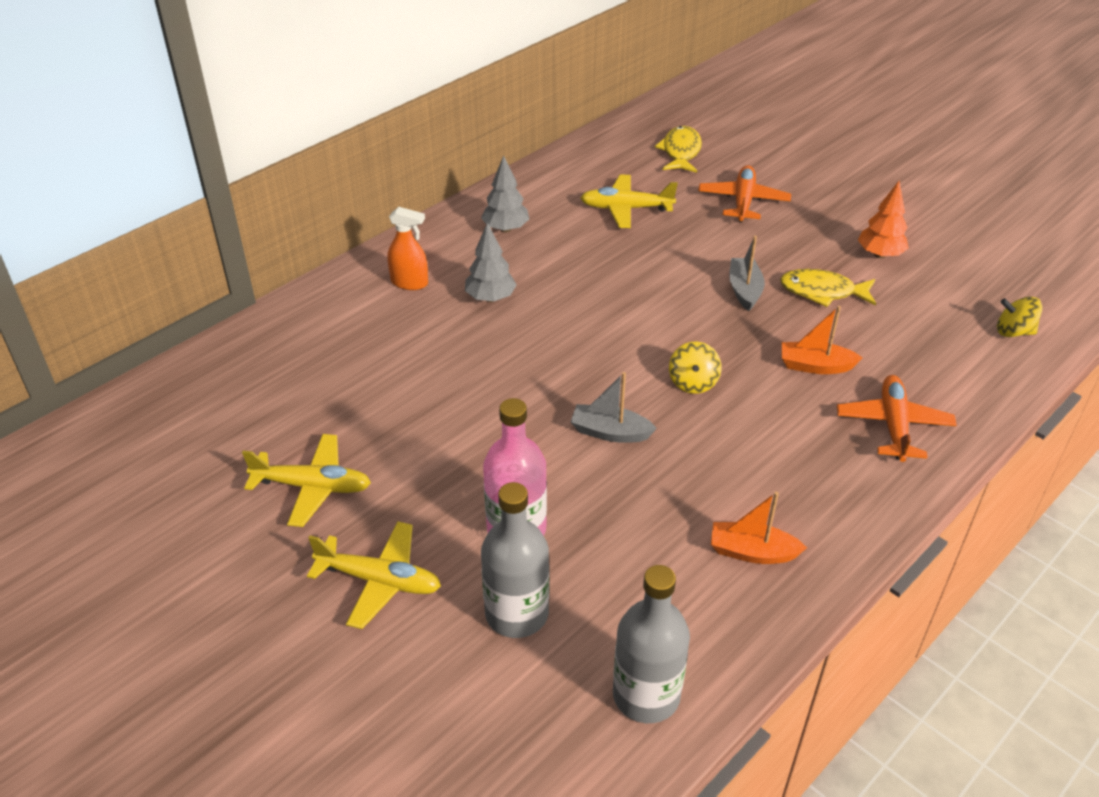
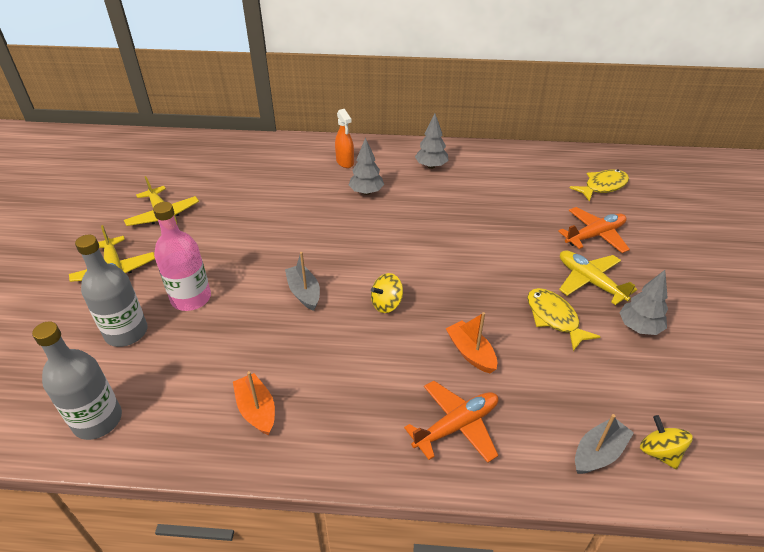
camera: 50 degrees right, 0 degrees up
yellow plane [580,174,678,228] -> yellow plane moved to [559,250,637,305]
grey boat [729,236,765,311] -> grey boat moved to [575,414,634,474]
orange tree [858,181,909,258] -> grey tree [620,270,668,335]

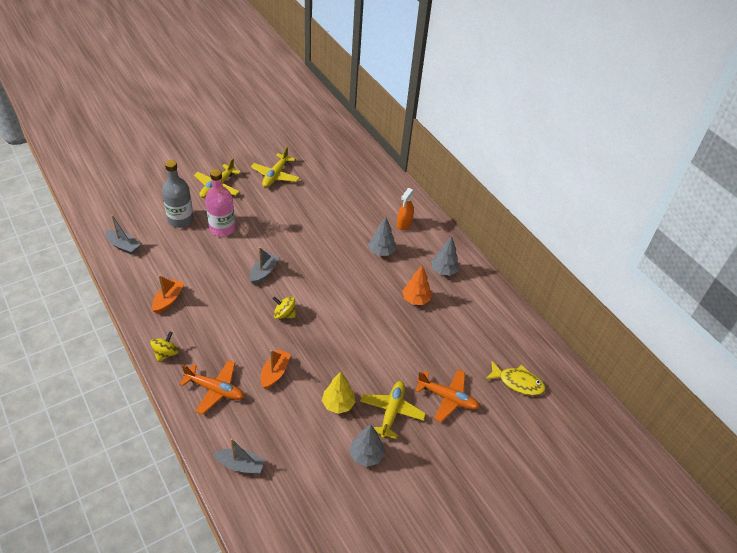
camera: 50 degrees right, 5 degrees up
grey bottle [32,321,122,440] -> grey boat [105,215,141,255]
yellow fish [527,288,601,351] -> yellow tree [322,371,356,414]
yellow spinning top [640,415,693,469] -> yellow spinning top moved to [150,332,179,362]
none -> orange tree [402,265,432,305]

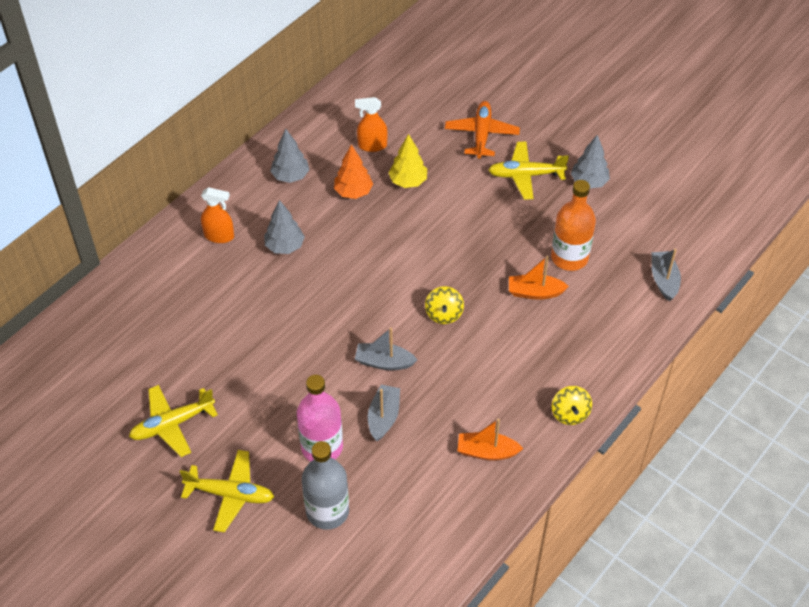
camera: 105 degrees left, 5 degrees up
grey boat [105,215,141,255] -> grey boat moved to [368,385,400,441]
yellow spinning top [150,332,179,362] -> yellow spinning top turned 105 degrees counterclockwise [552,386,592,425]
orange plane [179,360,244,415] -> none
yellow plane [251,147,300,188] -> yellow plane turned 150 degrees clockwise [129,385,218,457]
yellow tree [322,371,356,414] -> yellow tree moved to [389,134,427,188]
yellow fish [485,361,545,396] -> none
none -> orange spray bottle [355,97,388,152]
none -> orange bottle [551,180,596,271]

